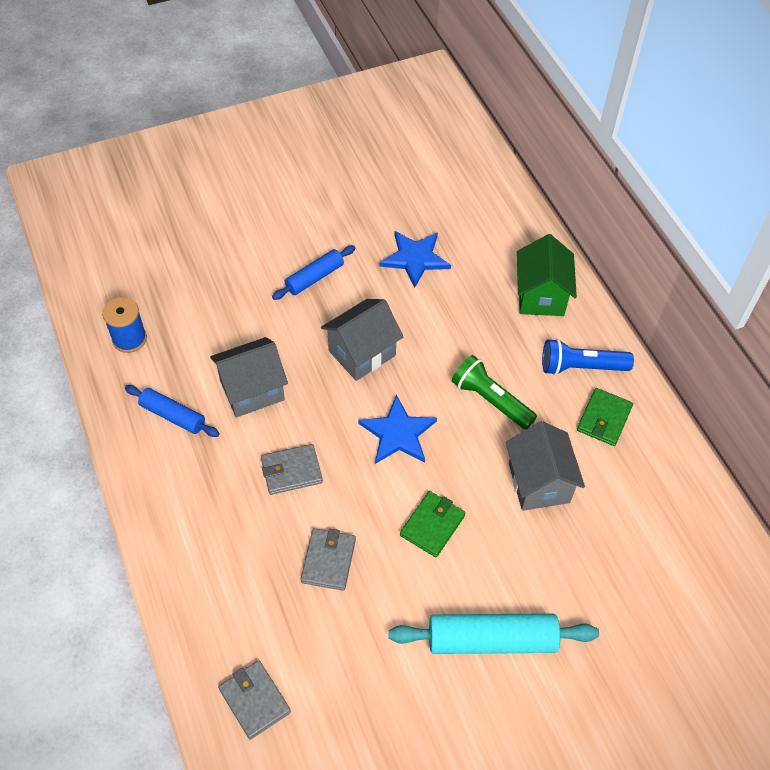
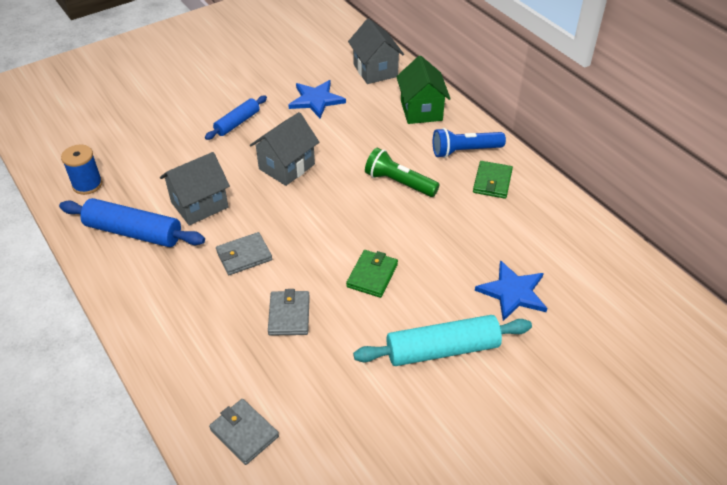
camera: 10 degrees left, 10 degrees down
blue rolling pin [125,385,220,437] -> blue rolling pin [59,198,205,247], size x1.64
blue star [358,395,437,464] -> blue star moved to [475,260,548,321]
grey house [506,421,585,511] -> grey house moved to [348,18,404,84]

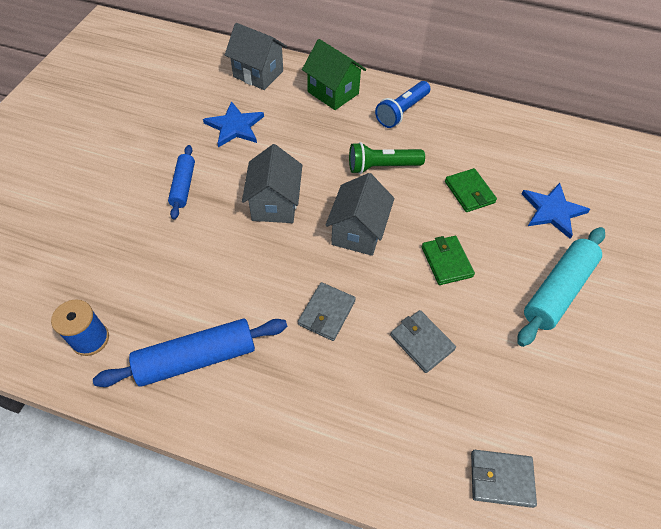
camera: 40 degrees left, 10 degrees up
grey house [160,152,230,226] -> grey house moved to [325,173,394,256]
green wallet [473,161,513,199] -> green wallet moved to [445,168,497,212]

